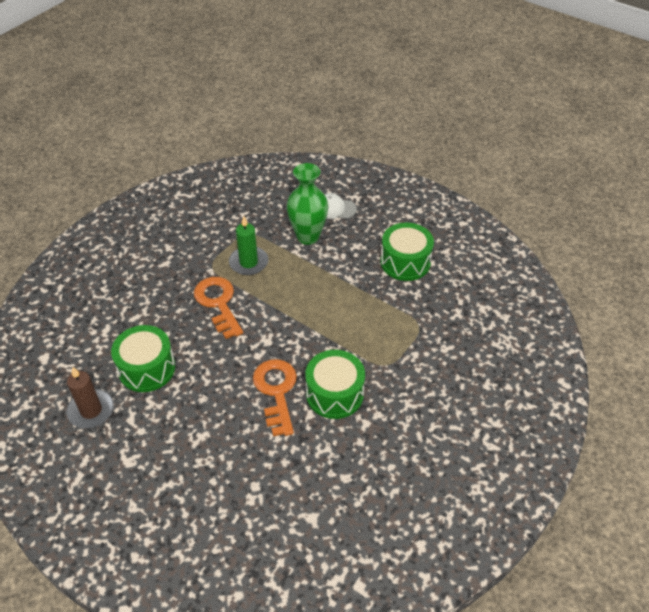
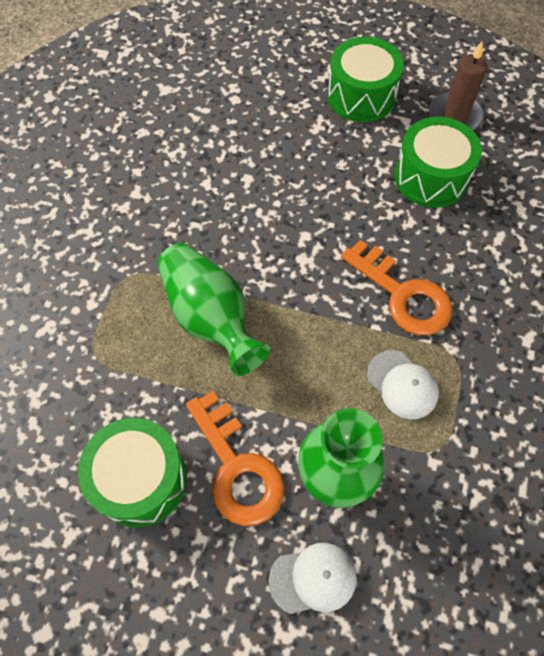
camera: 160 degrees right, 15 degrees up
green candle [229,216,268,275] -> white cap [367,350,439,419]
orange key [253,359,297,436] -> orange key moved to [186,391,285,526]
green drum [305,350,365,419] -> green drum moved to [327,37,404,122]
none -> green vase [157,243,270,376]

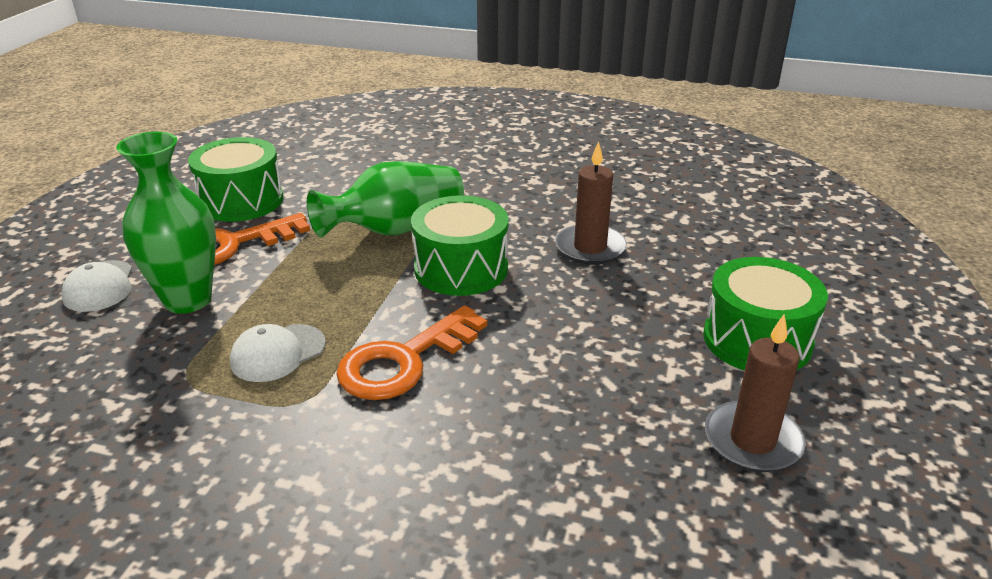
camera: 90 degrees right, 30 degrees down
green drum [394,117,482,208] -> green drum moved to [411,195,509,296]
none -> brown candle [555,141,627,265]

